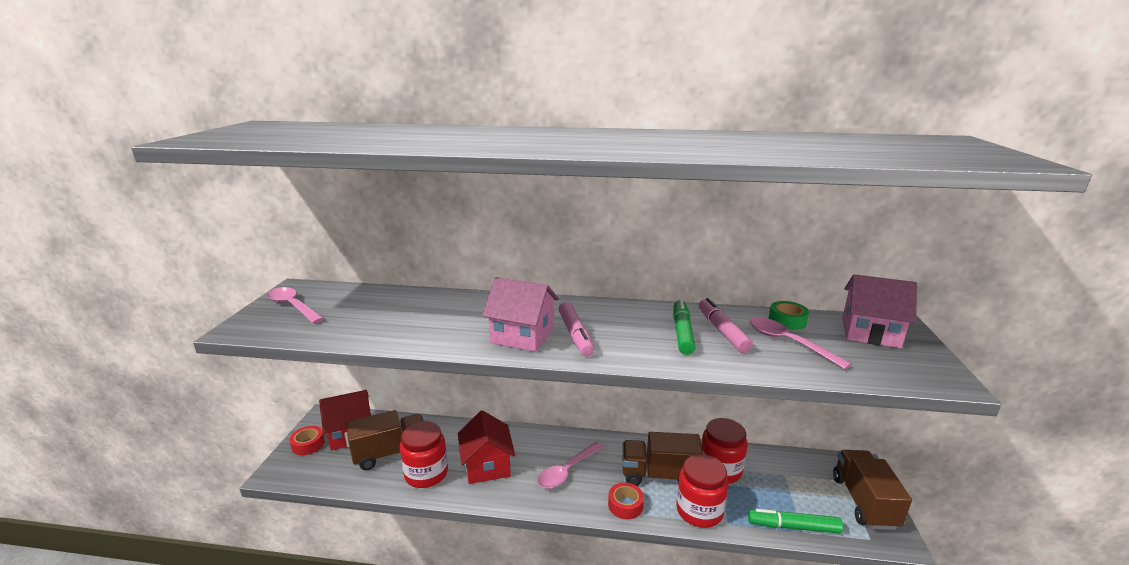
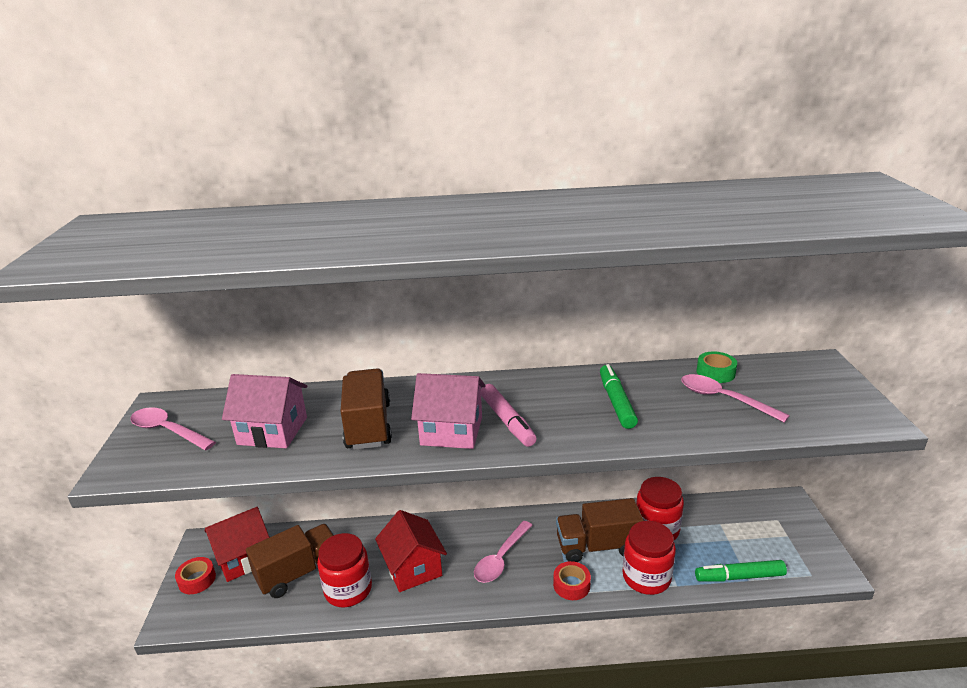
camera: 10 degrees left, 5 degrees up
pink marker [699,298,753,353] -> none
brown truck [833,450,912,530] -> brown truck moved to [340,369,392,450]
pink house [842,274,917,348] -> pink house moved to [222,374,307,448]

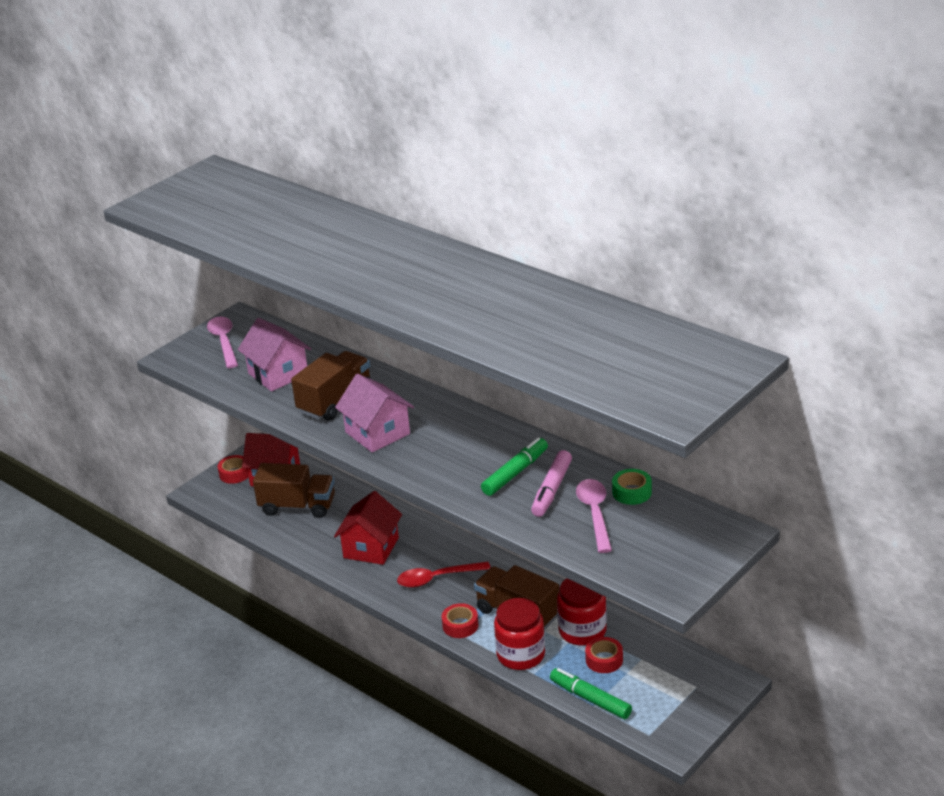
camera: 45 degrees right, 5 degrees up
red jar [317,533,372,607] -> none
pink spoon [474,521,532,583] -> red spoon [397,562,491,588]
pink marker [481,384,537,447] -> pink marker moved to [531,450,572,517]
none -> red tape [585,637,623,673]

